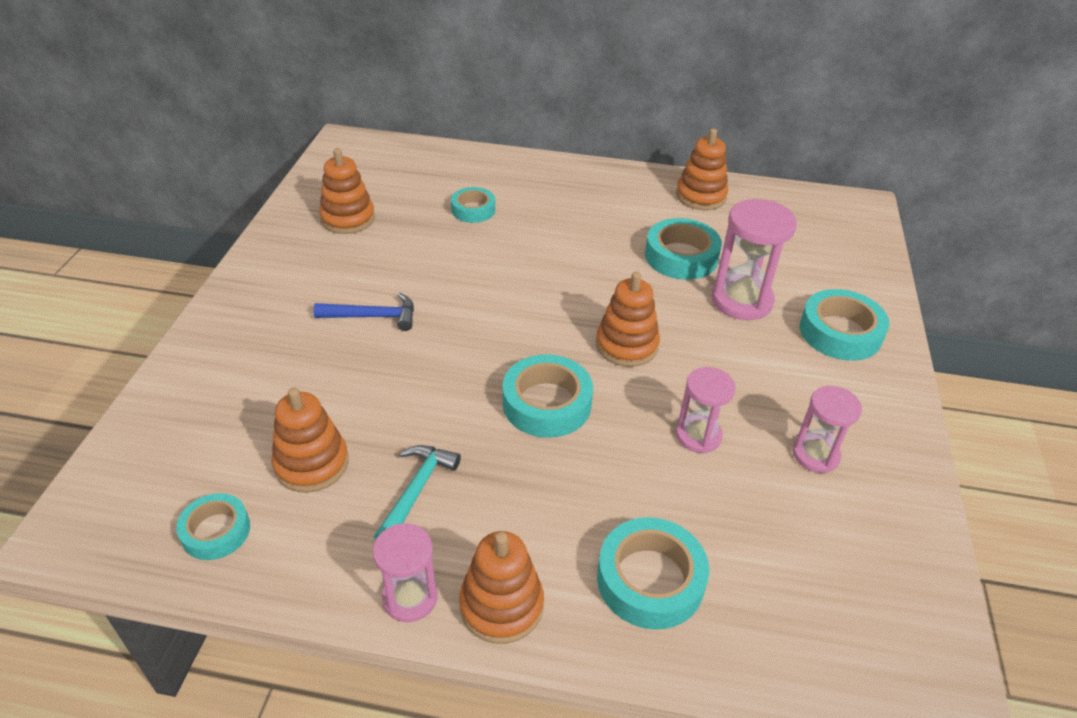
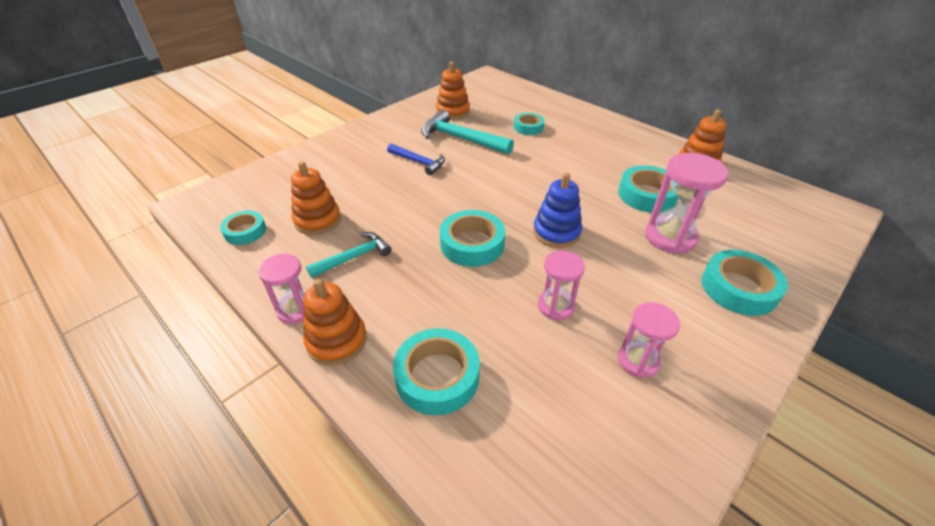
camera: 35 degrees right, 0 degrees up
orange stacking toy [596,272,660,367] -> blue stacking toy [533,173,582,248]
none -> turquoise hammer [421,110,514,155]

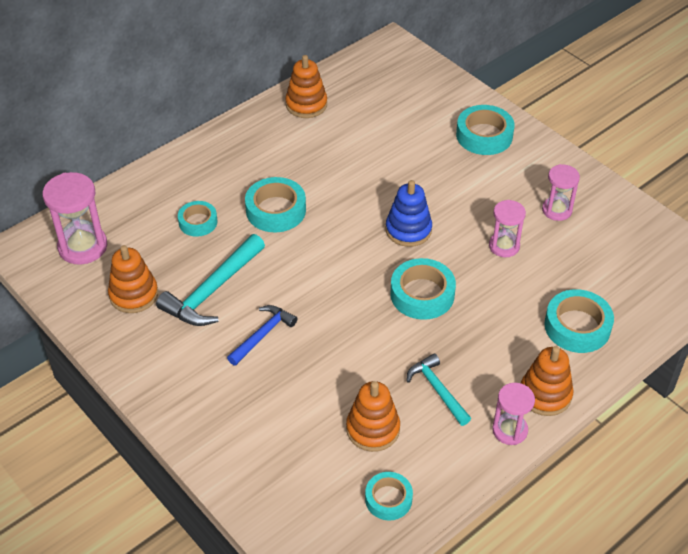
camera: 85 degrees left, 5 degrees up
turquoise tape [618,166,678,213] -> turquoise tape moved to [245,177,306,232]
pink hourglass [645,153,728,254] -> pink hourglass moved to [42,172,107,265]

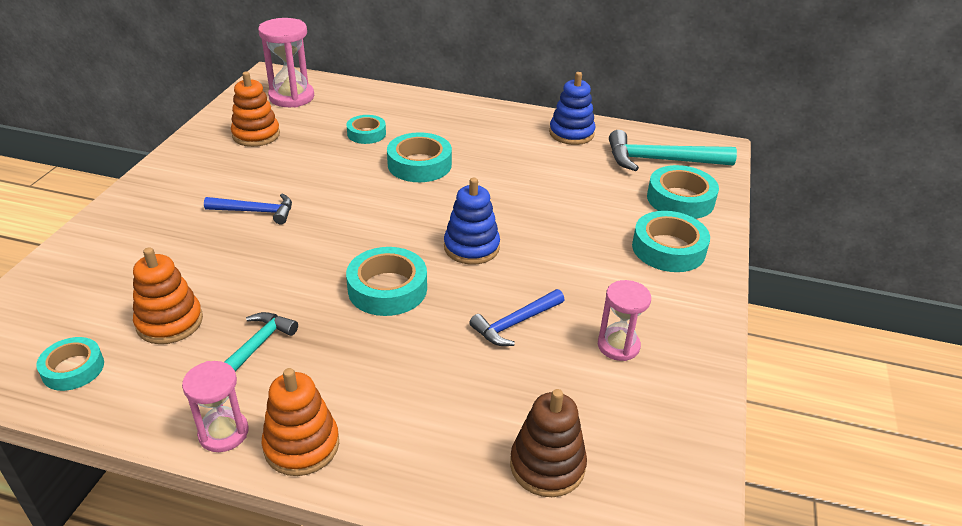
camera: 55 degrees right, 10 degrees down
turquoise hammer [156,234,265,326] -> turquoise hammer moved to [609,130,737,171]
orange stacking toy [285,55,327,118] -> blue stacking toy [549,72,595,145]
pink hourglass [489,200,526,257] -> blue hammer [469,289,564,346]
turquoise tape [544,289,614,353] -> turquoise tape moved to [647,165,719,219]
none -> brown stacking toy [510,389,587,497]

